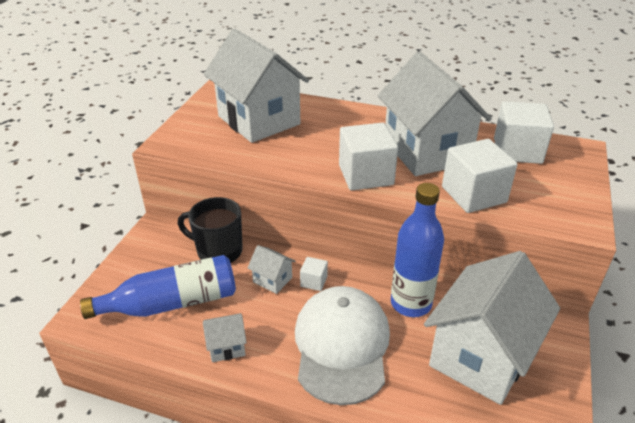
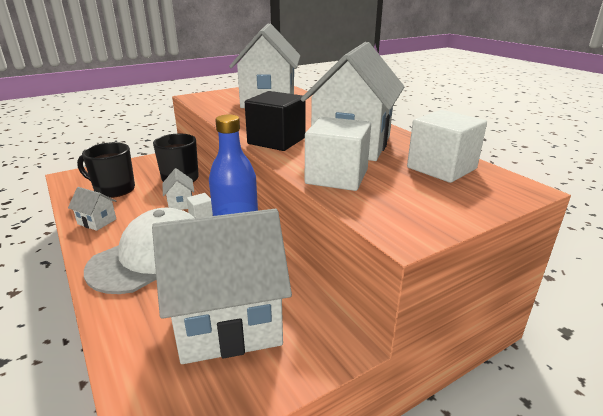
camera: 40 degrees right, 10 degrees down
blue bottle [80,255,236,319] -> black mug [77,142,135,198]
white cube [339,122,398,190] -> black cube [245,91,306,151]

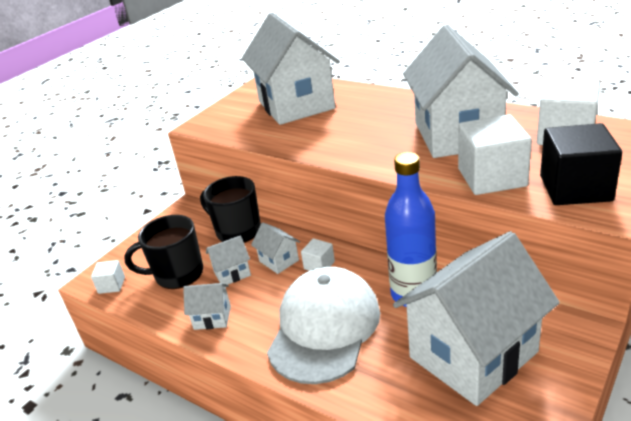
camera: 20 degrees left, 5 degrees up
black cube [245,91,306,151] -> black cube moved to [540,123,622,205]
none -> white cube [91,260,125,294]
none -> white house [206,235,251,285]

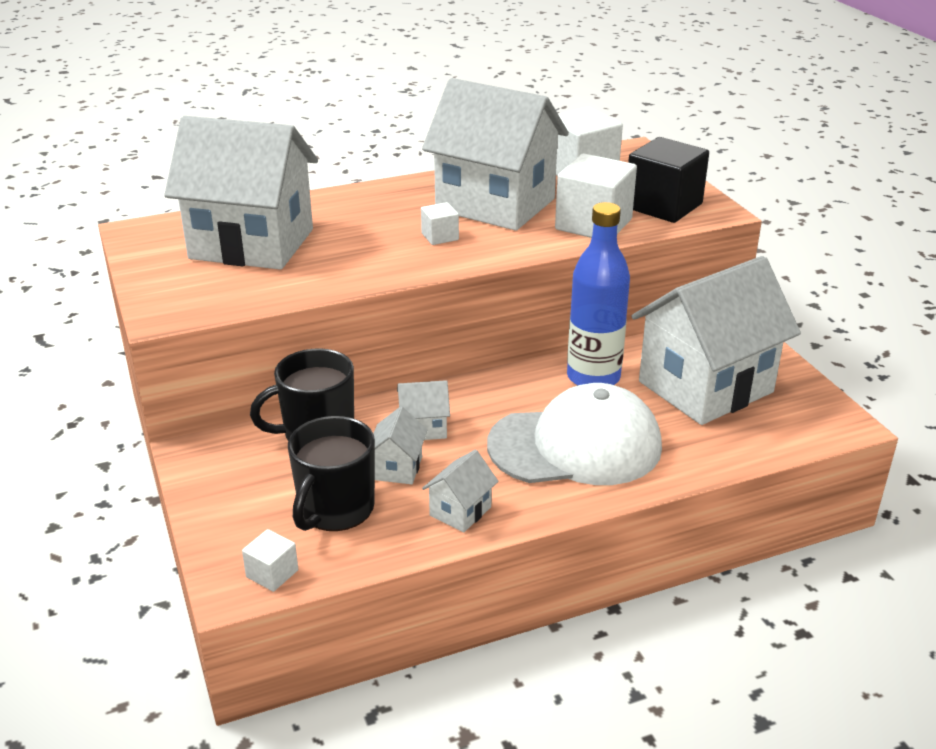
camera: 60 degrees left, 0 degrees up
white cap [267,267,380,384] -> white cap turned 120 degrees clockwise [487,383,662,485]
white cube [301,238,335,271] -> white cube moved to [421,202,459,245]
white house [393,231,560,406] -> white house turned 60 degrees clockwise [631,256,801,425]

